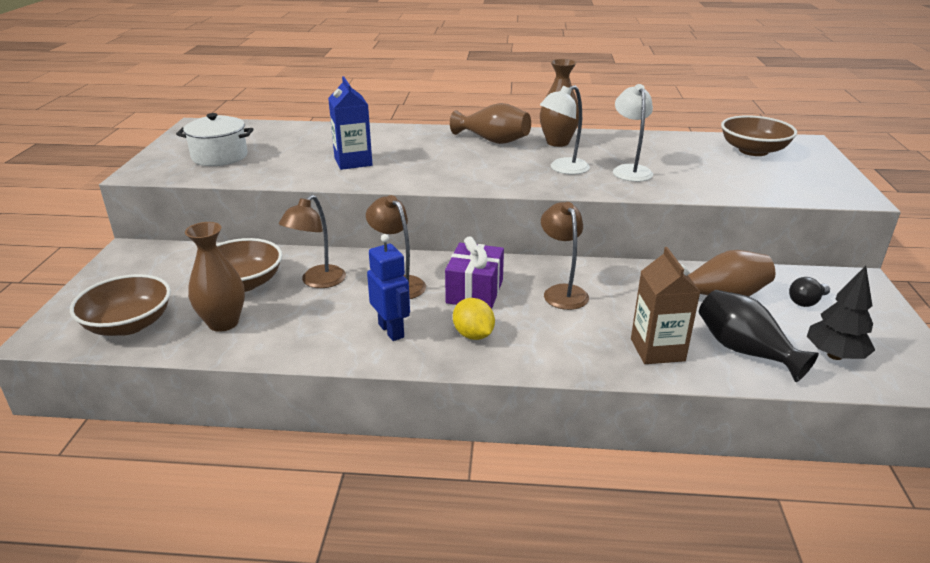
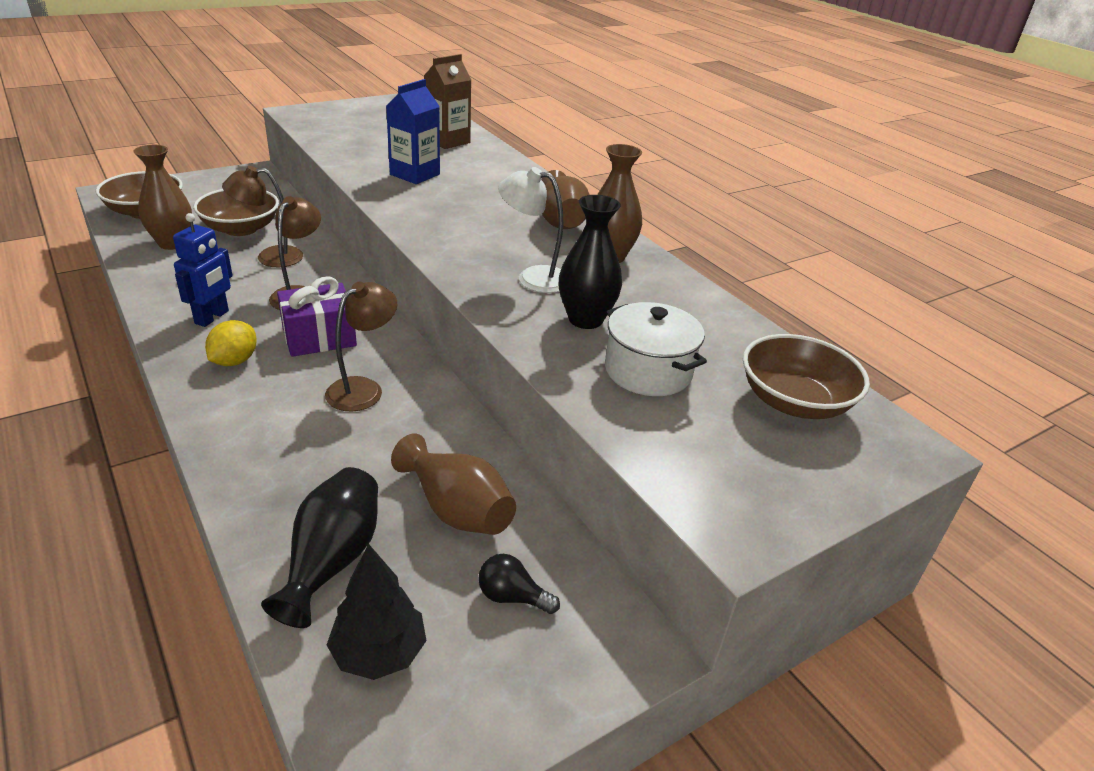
camera: 50 degrees right, 5 degrees up
white pot [176,113,253,166] -> white pot moved to [605,302,707,396]
white lamp [613,84,653,182] -> black vase [559,195,622,329]
brown carton [631,247,700,364] -> brown carton moved to [424,54,471,149]

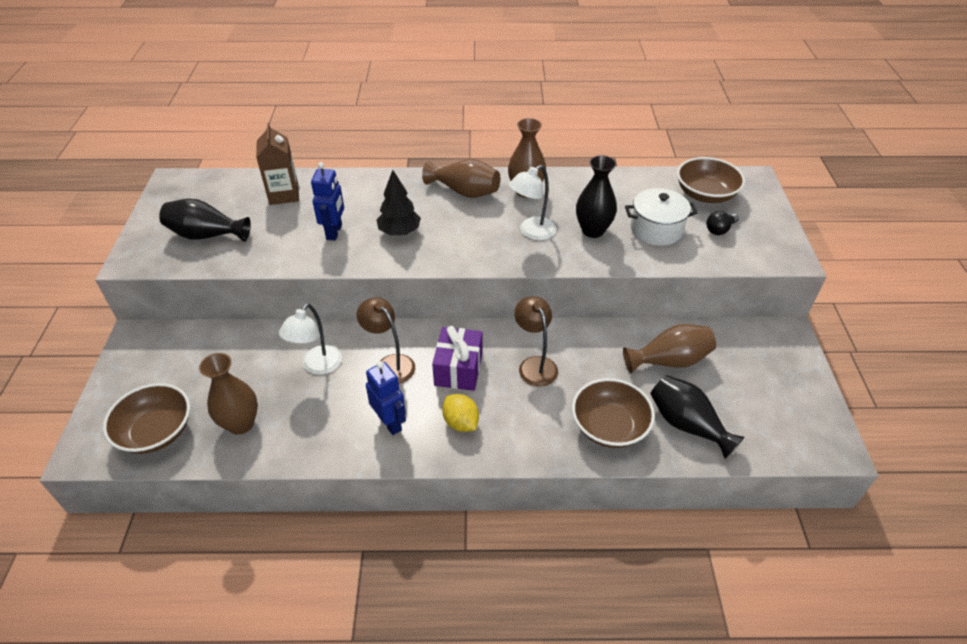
camera: 55 degrees left, 10 degrees up
brown bowl [193,189,279,236] -> brown bowl moved to [572,378,655,448]
brown lamp [222,166,303,267] -> white lamp [279,304,342,375]
black tree [327,544,426,680] -> black tree moved to [377,170,421,236]
blue carton [386,79,440,184] -> blue robot [311,162,344,240]
black light bulb [478,554,560,614] -> black light bulb moved to [706,211,739,235]
none -> black vase [159,199,251,242]

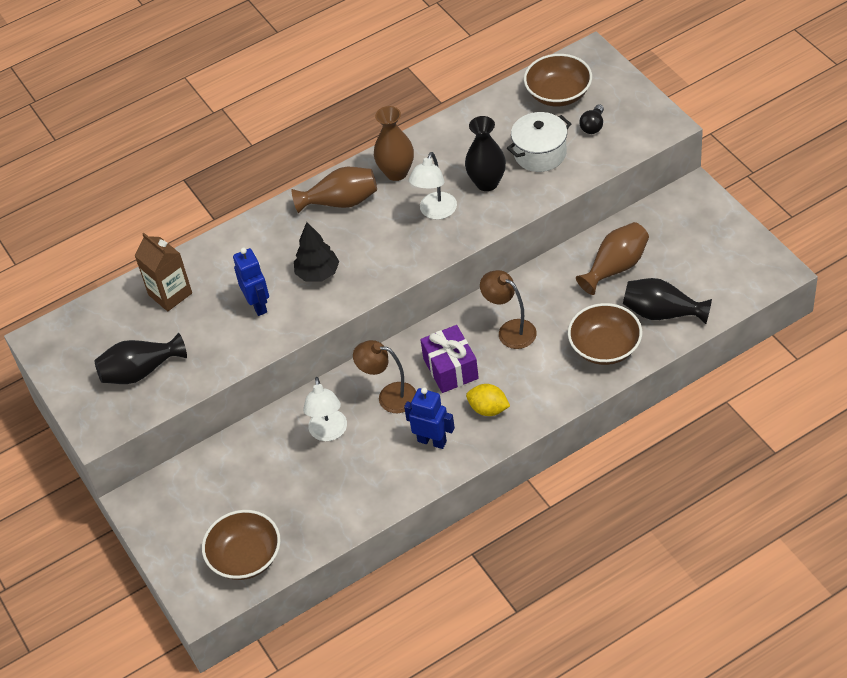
camera: 25 degrees left, 5 degrees up
brown vase [199,353,258,435] -> none

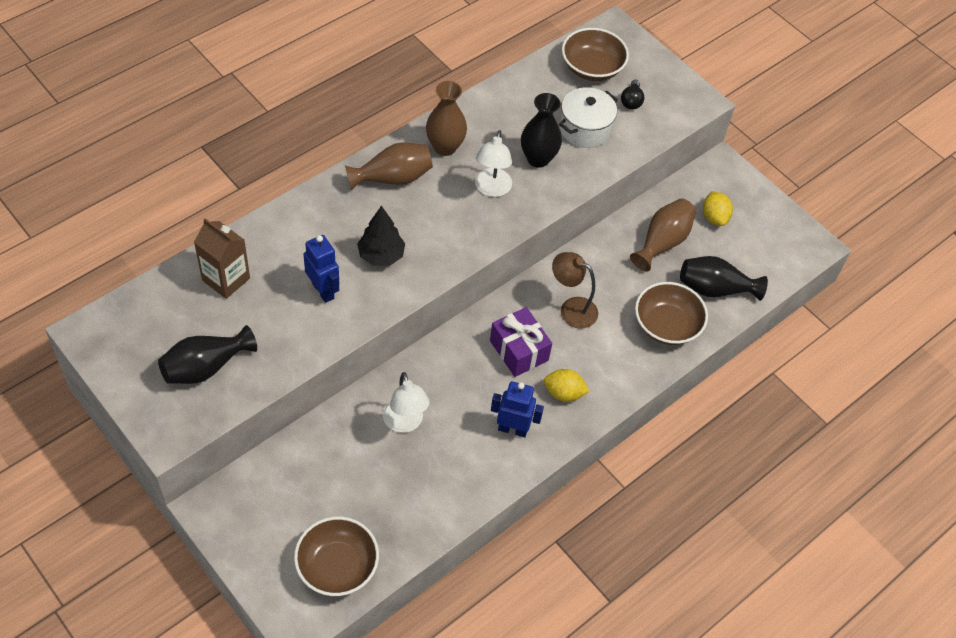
camera: 20 degrees left, 5 degrees up
brown lamp [353,340,416,413] -> none
none -> yellow lemon [703,191,733,226]

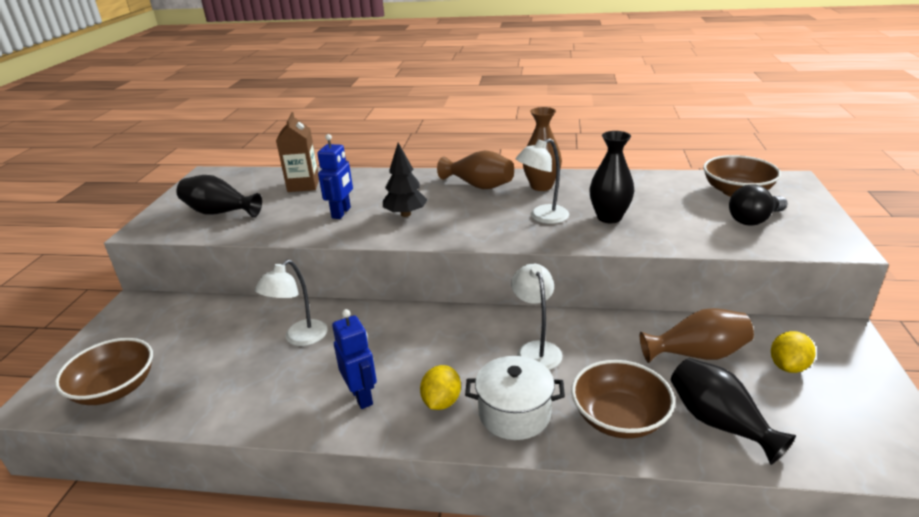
camera: 55 degrees right, 25 degrees down
purple gift [490,307,552,377] -> none
yellow lemon [544,369,590,402] -> yellow lemon turned 45 degrees clockwise [420,365,461,410]
brown lamp [552,252,598,329] -> white lamp [511,263,562,370]
white pot [559,87,618,148] -> white pot moved to [465,356,565,440]
black light bulb [621,80,644,110] -> black light bulb [729,185,788,225], size x1.53

